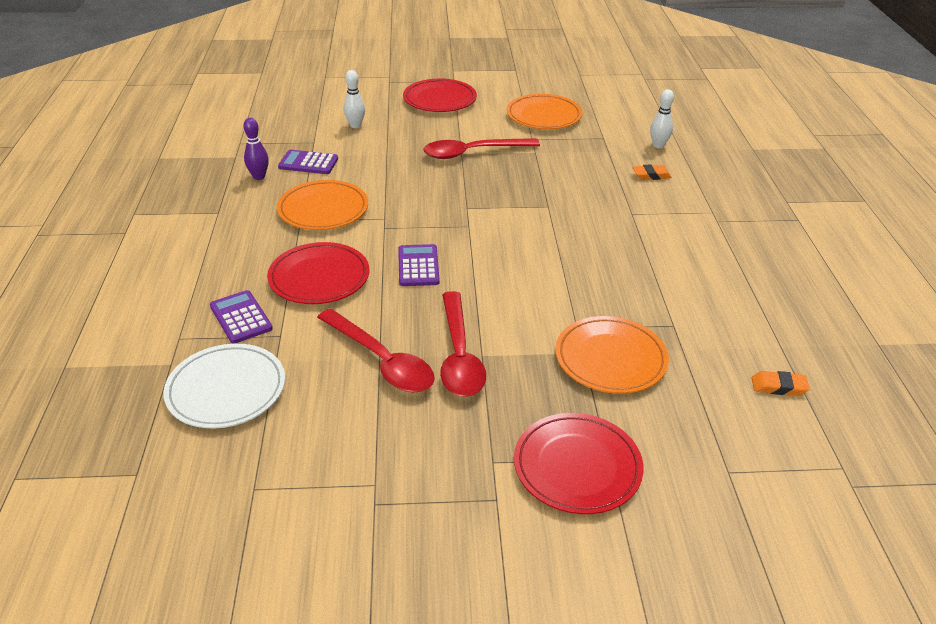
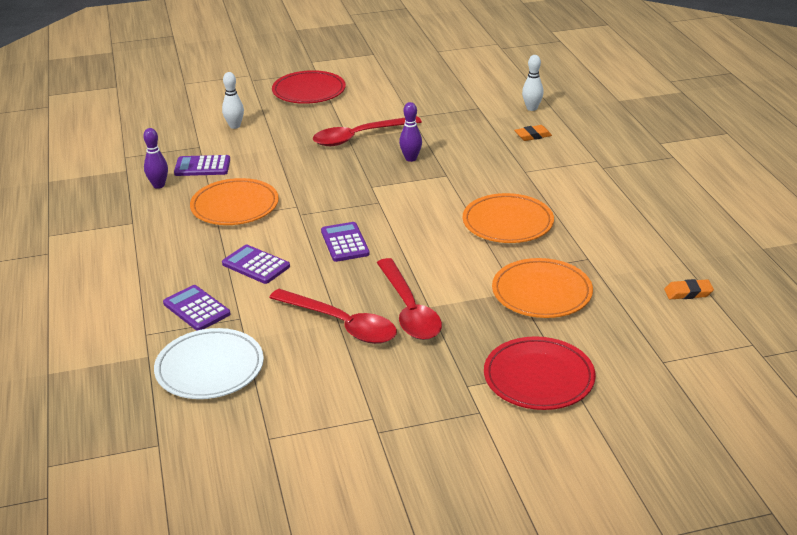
camera: 10 degrees left, 5 degrees down
red plate [267,242,369,304] -> purple calculator [222,245,290,284]
orange plate [507,94,582,129] -> orange plate moved to [463,193,554,243]
none -> purple bowling pin [399,102,422,162]

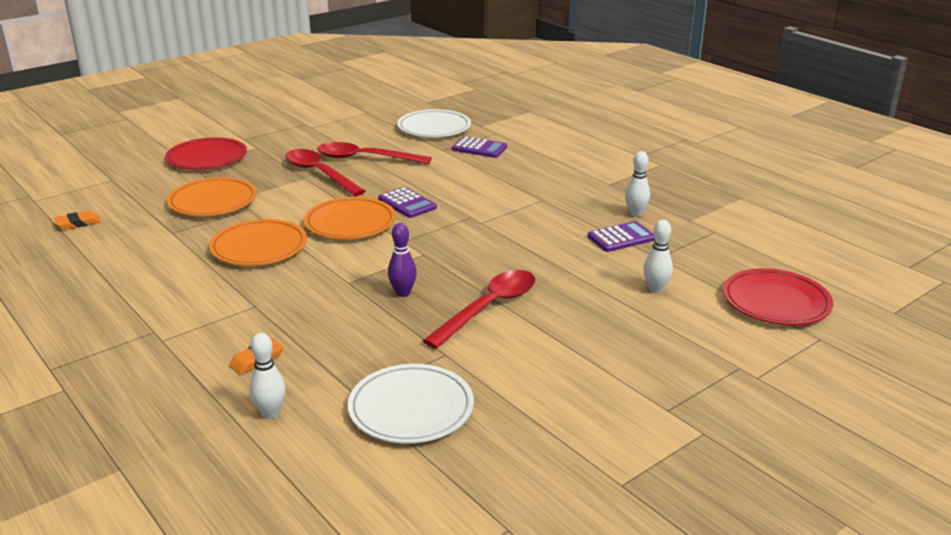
camera: 155 degrees right, 5 degrees down
purple bowling pin [143,128,168,189] -> white bowling pin [625,151,650,217]
orange plate [190,178,279,225] -> orange plate moved to [304,197,396,239]
purple calculator [222,245,290,284] -> none
red plate [272,70,346,104] -> red plate moved to [723,268,833,325]
none -> white plate [348,364,474,443]

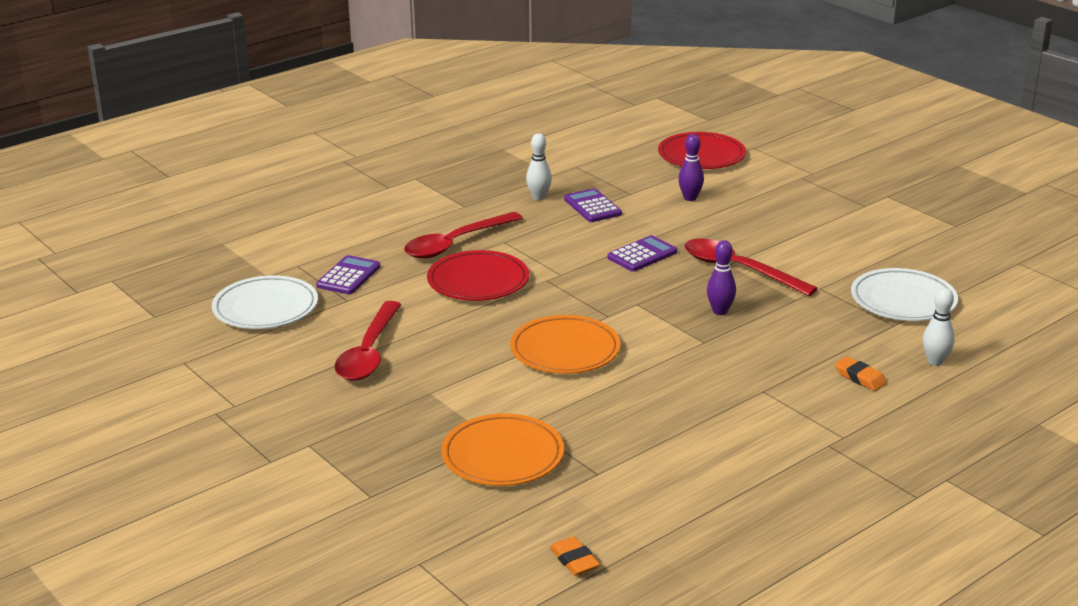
camera: 90 degrees left, 0 degrees up
red plate [165,137,247,170] -> red plate moved to [427,250,529,301]
orange plate [209,219,307,266] -> none
red spoon [285,149,365,196] -> red spoon moved to [404,212,523,259]
purple calculator [378,187,437,218] -> purple calculator moved to [607,235,677,272]
white bowling pin [644,220,673,293] -> purple bowling pin [678,134,704,201]

